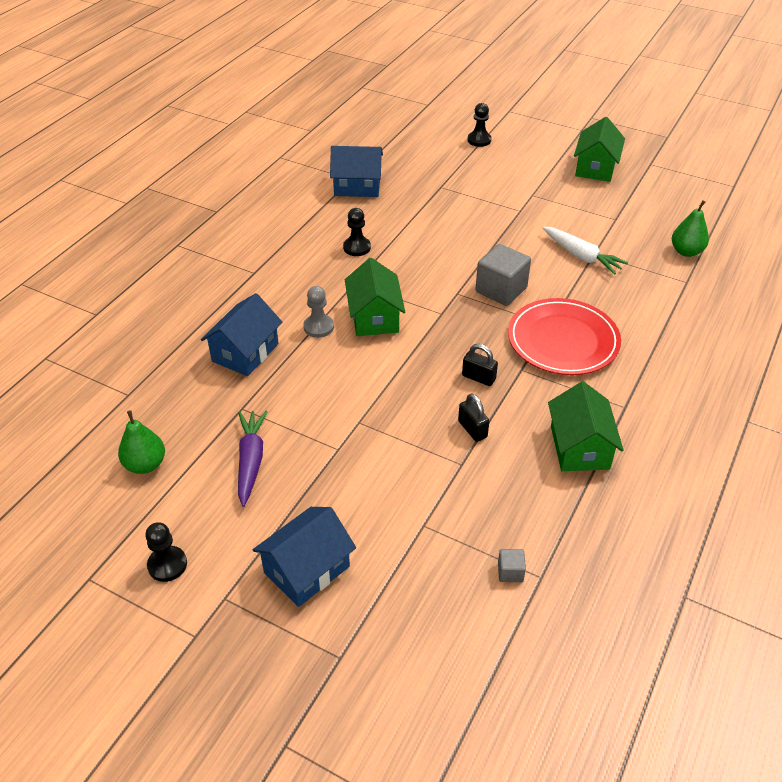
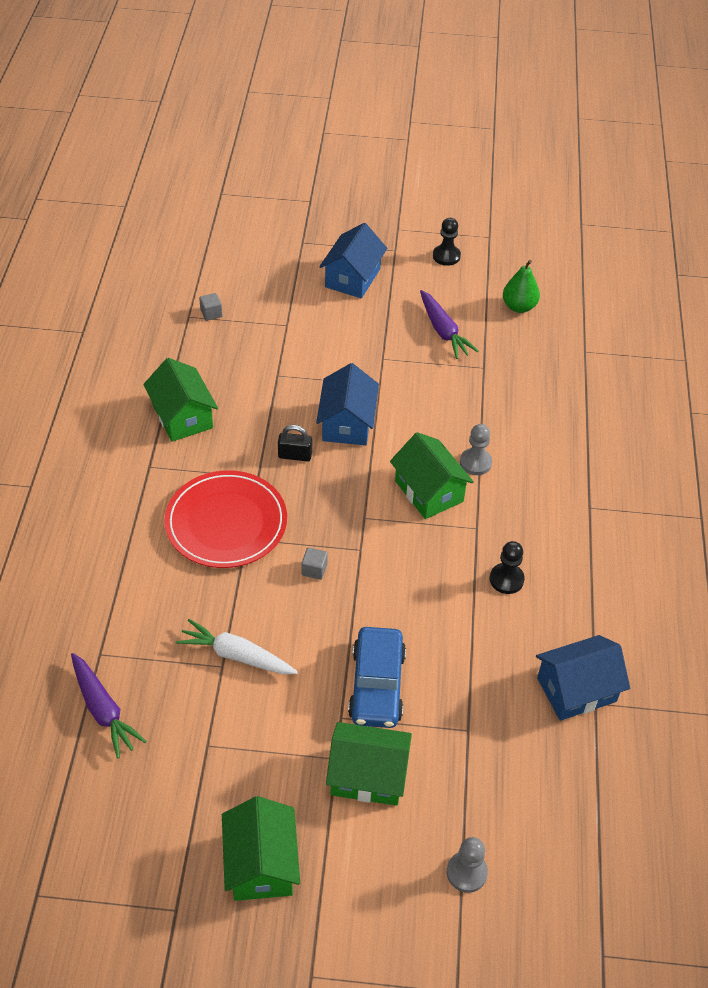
camera: 155 degrees right, 5 degrees up
blue house [201,293,282,376] -> blue house moved to [316,363,379,445]
black padlock [458,393,489,442] -> none
black pawn [468,103,491,147] -> grey pawn [447,837,488,893]
grey cube [475,244,531,306] -> grey cube [301,547,328,580], size x0.46
green pear [672,200,709,257] -> purple carrot [71,653,147,759]
none -> green house [326,722,412,806]
none -> blue car [348,627,406,728]

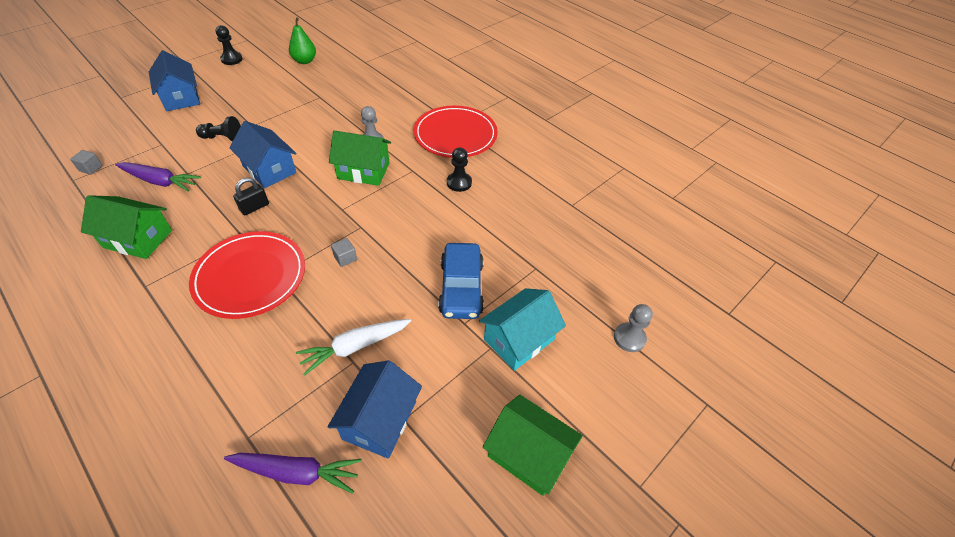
camera: 50 degrees left, 0 degrees up
green house [326,722,412,806] -> turquoise house [479,288,566,371]
blue car [348,627,406,728] -> blue car turned 45 degrees clockwise [438,243,484,319]
purple carrot [420,290,479,359] -> purple carrot moved to [115,162,201,192]
blue house [536,635,630,721] -> blue house moved to [328,360,422,459]
none -> black pawn [196,116,241,141]
none -> red plate [414,106,498,158]

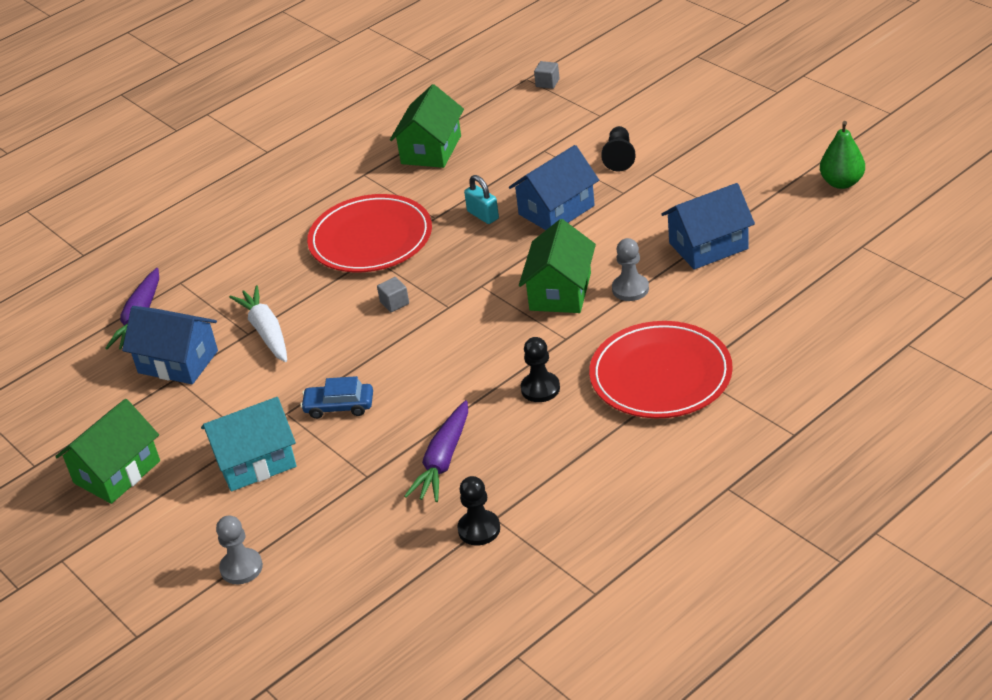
camera: 100 degrees right, 10 degrees down
purple carrot [115,162,201,192] -> purple carrot moved to [404,400,468,502]
blue house [149,50,200,111] -> blue house moved to [662,183,755,270]
black pawn [215,25,243,65] -> black pawn moved to [457,476,500,545]
black padlock [233,177,269,215] -> turquoise padlock [464,175,499,224]
blue car [438,243,484,319] -> blue car [300,376,373,419], size x0.62
turquoise house [479,288,566,371] -> turquoise house turned 75 degrees counterclockwise [201,397,296,491]

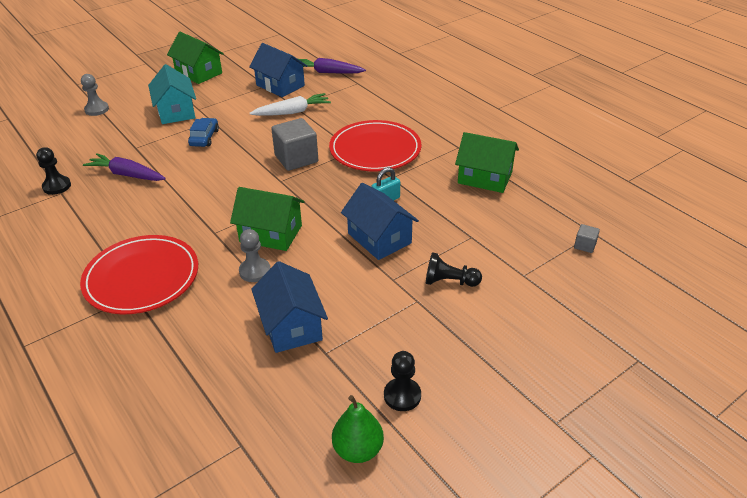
camera: 90 degrees right, 0 degrees up
blue house [122,306,218,384] -> blue house turned 75 degrees counterclockwise [249,43,307,97]
grey cube [377,277,409,312] -> grey cube [271,118,318,171], size x2.16
black pawn [521,337,560,402] -> black pawn moved to [384,351,421,411]

